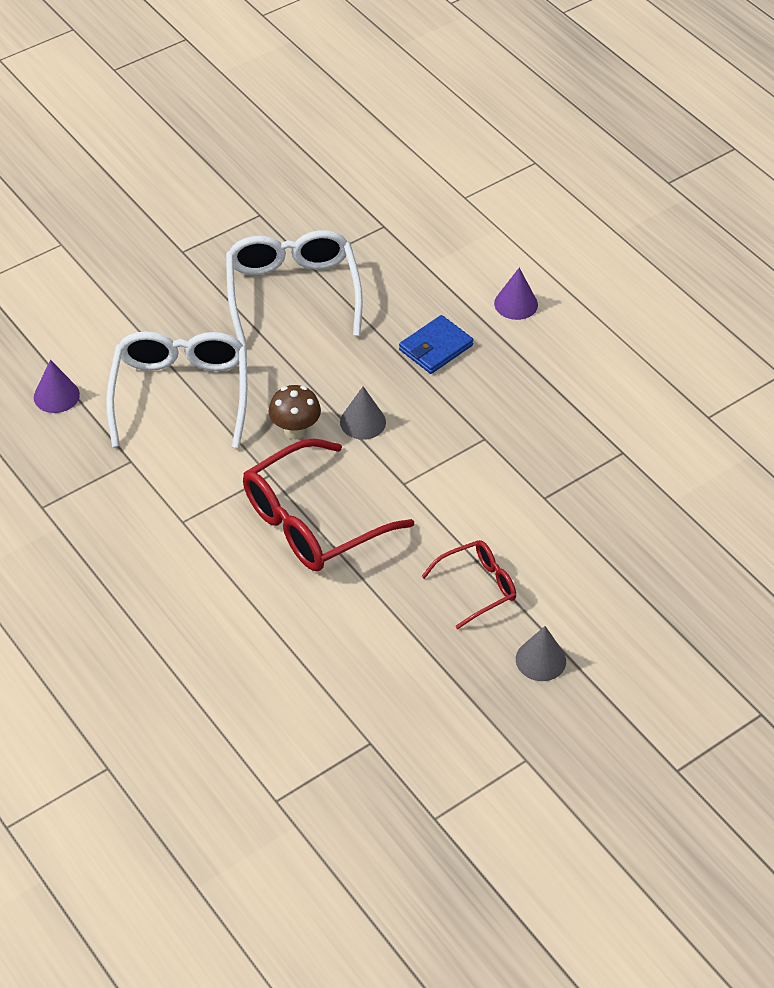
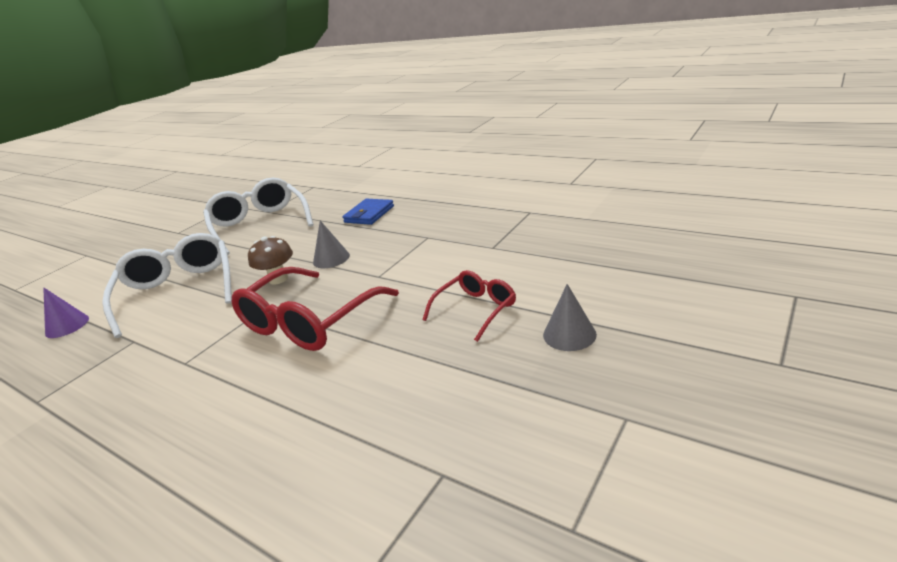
camera: 15 degrees left, 20 degrees down
purple cone [494,268,538,320] -> none

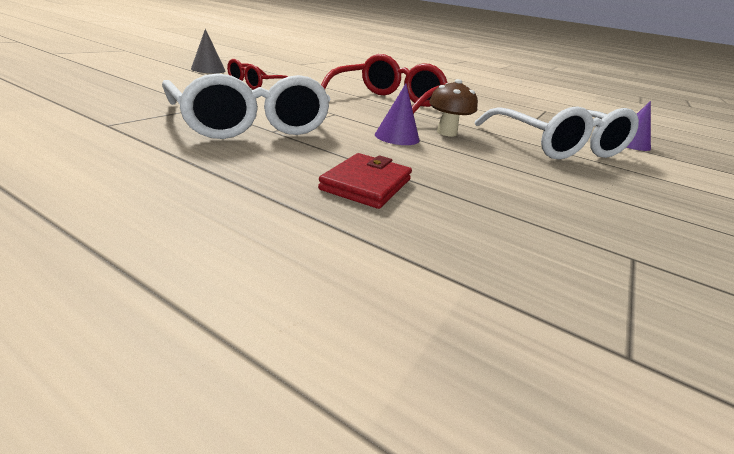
camera: 170 degrees right, 0 degrees up
white glasses [203,178,314,255] -> white glasses moved to [162,73,331,139]
grey cone [313,221,350,268] -> purple cone [375,84,420,145]
blue wallet [342,199,394,225] -> red wallet [318,153,412,209]

